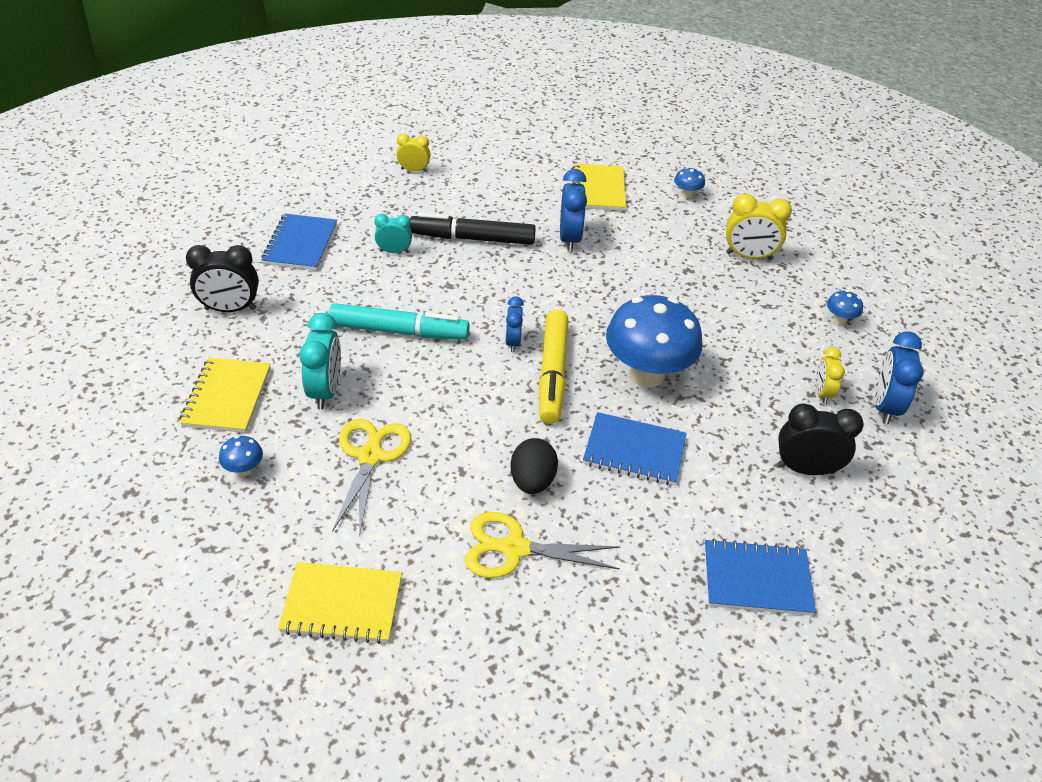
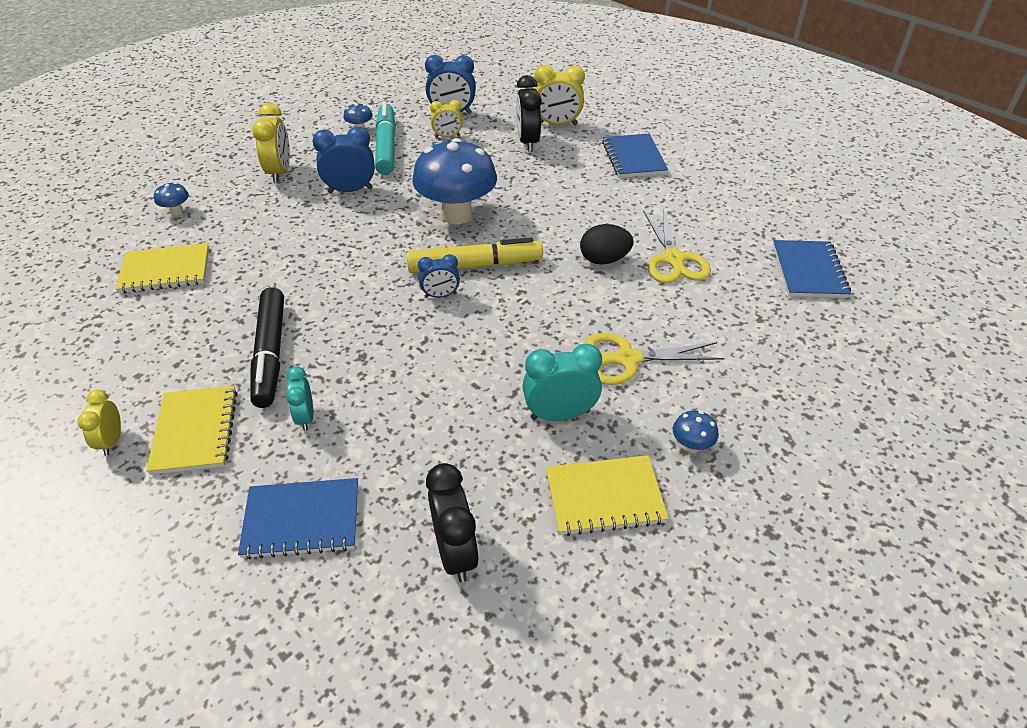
camera: 100 degrees left, 0 degrees up
yellow notebook [278,562,402,644] -> yellow notebook moved to [146,386,237,475]
turquoise marker [328,303,470,340] -> turquoise marker moved to [375,102,396,175]
blue clock [560,169,587,252] -> blue clock moved to [312,127,375,193]
blue notebook [583,412,687,486] -> blue notebook moved to [773,240,851,298]
none -> yellow clock [534,65,585,125]

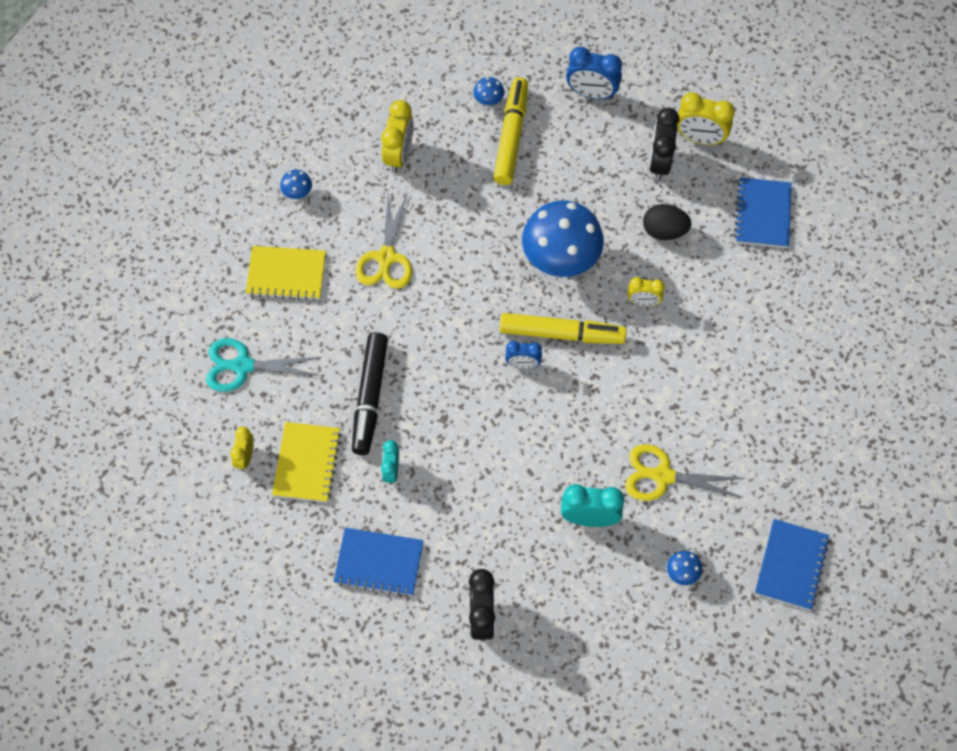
camera: 15 degrees right, 20 degrees up
blue clock [312,127,375,193] -> none
turquoise marker [375,102,396,175] -> yellow marker [494,77,528,185]
yellow clock [430,100,463,138] -> yellow clock moved to [627,277,665,306]
yellow notebook [546,455,669,536] -> none
black egg [580,224,633,265] -> black egg moved to [643,204,691,240]
yellow scissors [643,208,711,283] -> yellow scissors moved to [355,191,412,289]
blue notebook [773,240,851,298] -> blue notebook moved to [755,519,830,610]
none -> turquoise scissors [206,338,322,392]

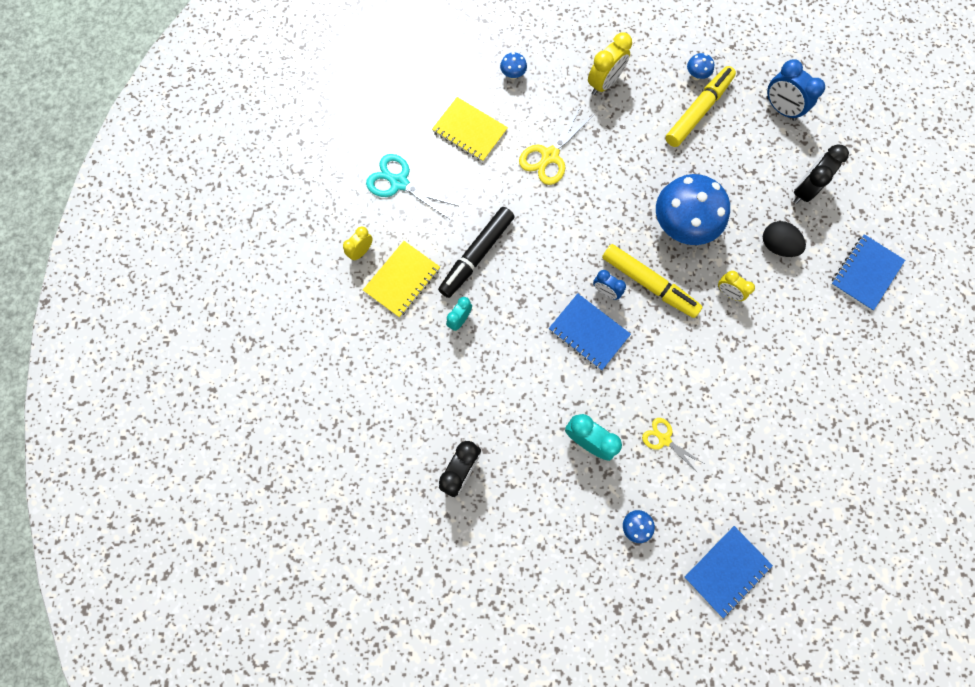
camera: 30 degrees right, 10 degrees up
blue notebook [333,528,424,597] -> blue notebook moved to [549,294,631,370]
yellow scissors [625,444,745,501] -> yellow scissors [642,418,703,473], size x0.62
yellow clock [677,92,735,145] -> none

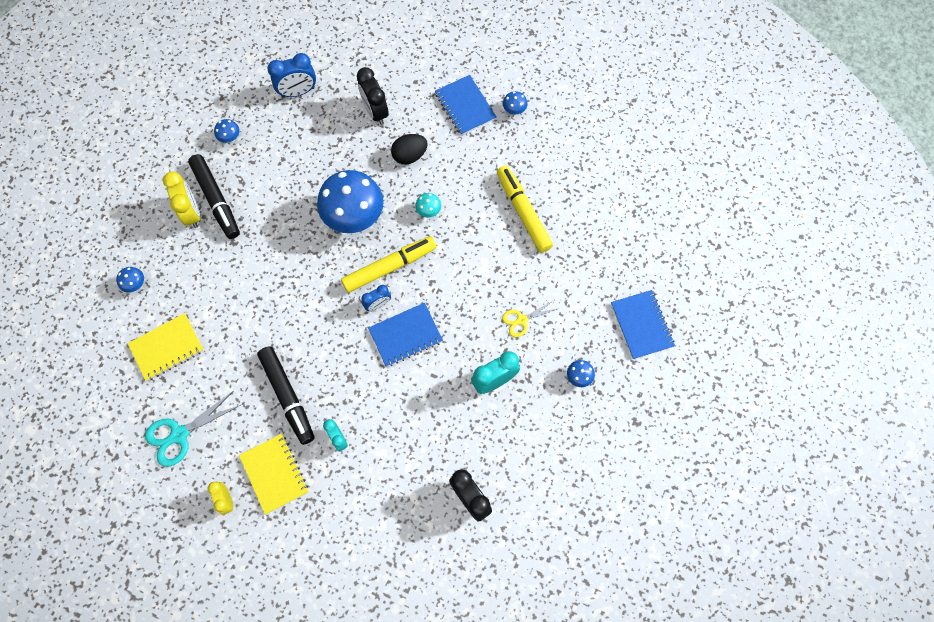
camera: 65 degrees left, 5 degrees down
yellow scissors [519,106,594,185] -> none
yellow marker [665,66,736,147] -> yellow marker moved to [497,165,553,253]
yellow clock [718,271,755,301] -> turquoise mushroom [415,193,441,218]
none -> black marker [188,154,240,239]
none -> blue mushroom [503,91,528,115]

